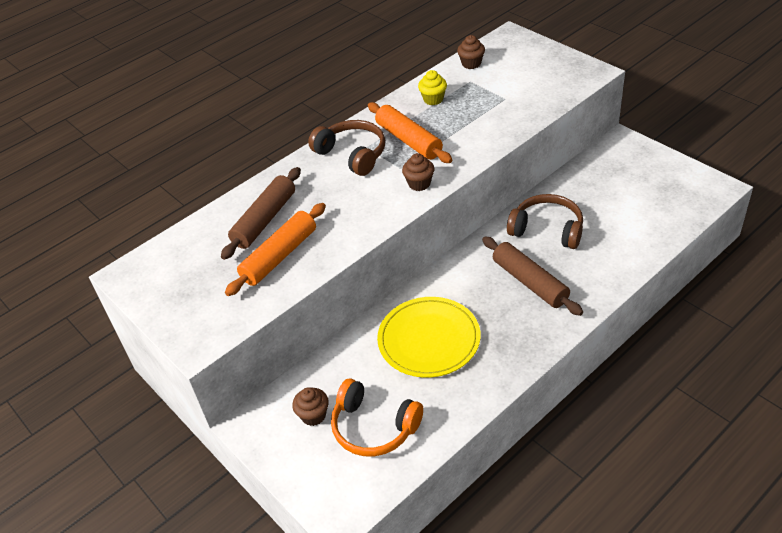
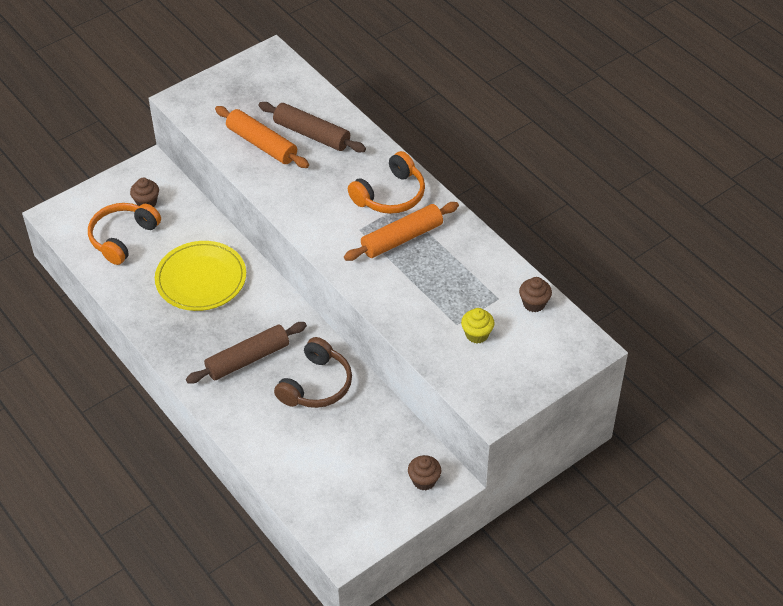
camera: 90 degrees right, 5 degrees up
brown headphones [308,120,385,176] -> orange headphones [348,151,425,214]
brown cupcake [402,153,434,191] -> brown cupcake moved to [408,455,441,490]
yellow cupcake [418,70,447,105] -> yellow cupcake moved to [461,308,495,344]

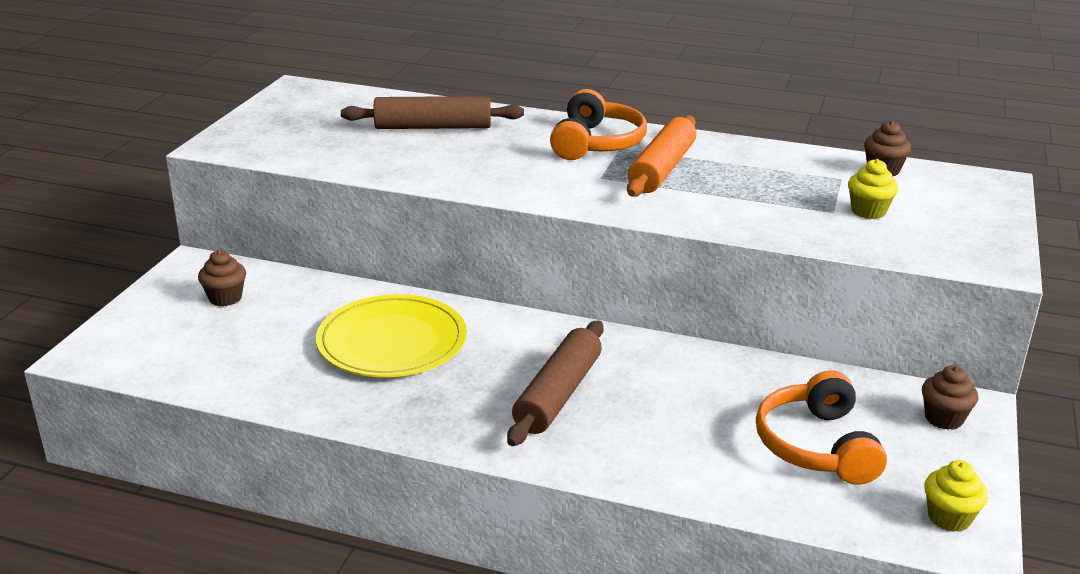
camera: 35 degrees left, 20 degrees down
orange headphones [88,203,161,265] -> orange headphones moved to [756,370,887,485]
orange rolling pin [215,106,309,168] -> none
brown headphones [274,337,352,408] -> none
none -> yellow cupcake [924,460,988,532]

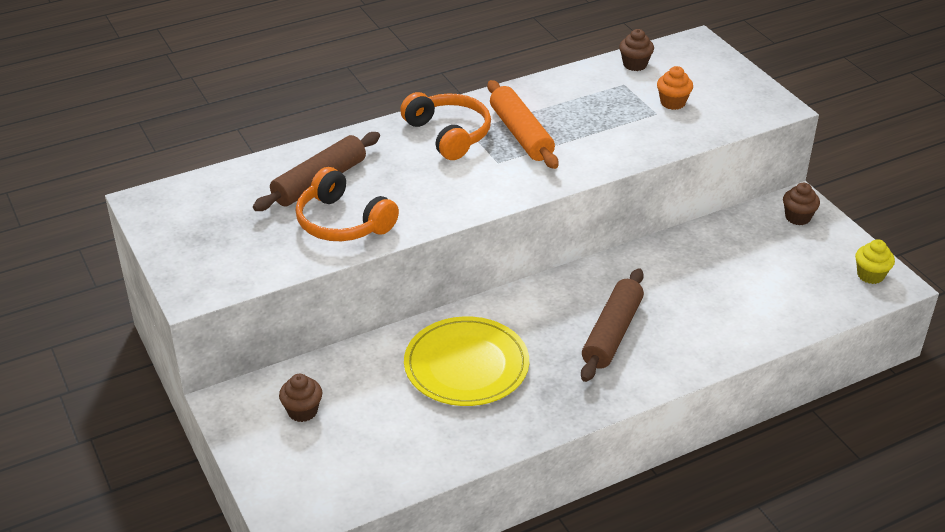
camera: 45 degrees left, 10 degrees up
brown rolling pin [507,320,604,446] -> brown rolling pin turned 45 degrees clockwise [581,268,644,382]
orange headphones [756,370,887,485] -> orange headphones moved to [296,167,399,241]
yellow cupcake [848,159,898,219] -> orange cupcake [657,66,693,110]

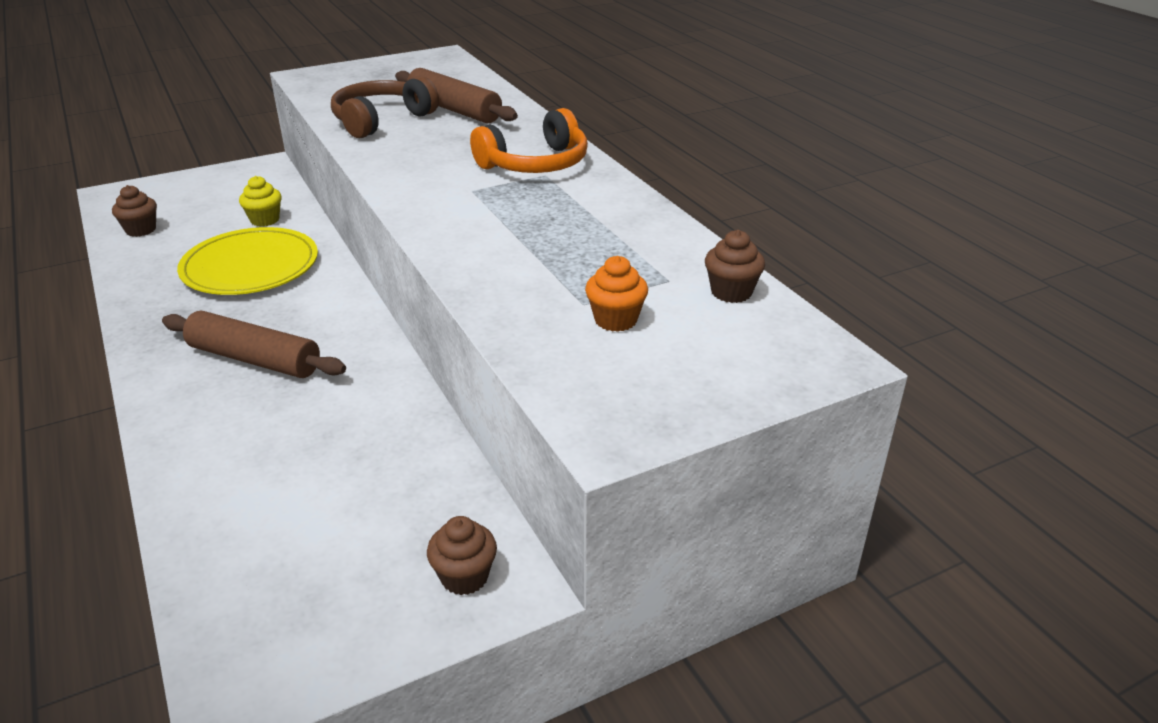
camera: 90 degrees right, 5 degrees down
brown cupcake [279,374,322,422] -> brown cupcake moved to [112,185,157,237]
orange headphones [296,167,399,241] -> brown headphones [331,76,439,138]
orange rolling pin [488,80,558,169] -> none
yellow cupcake [855,239,895,284] -> yellow cupcake moved to [239,176,282,226]

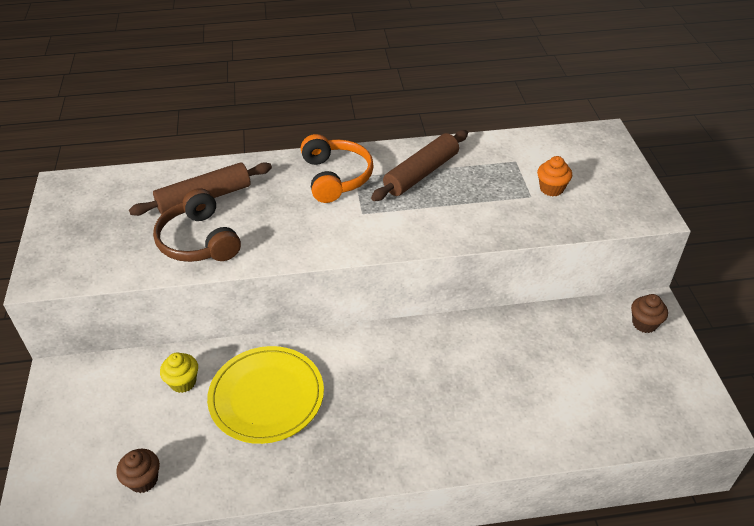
camera: 70 degrees left, 10 degrees up
brown rolling pin [162,311,346,378] -> brown rolling pin moved to [371,130,468,201]
brown cupcake [705,230,765,303] -> none

